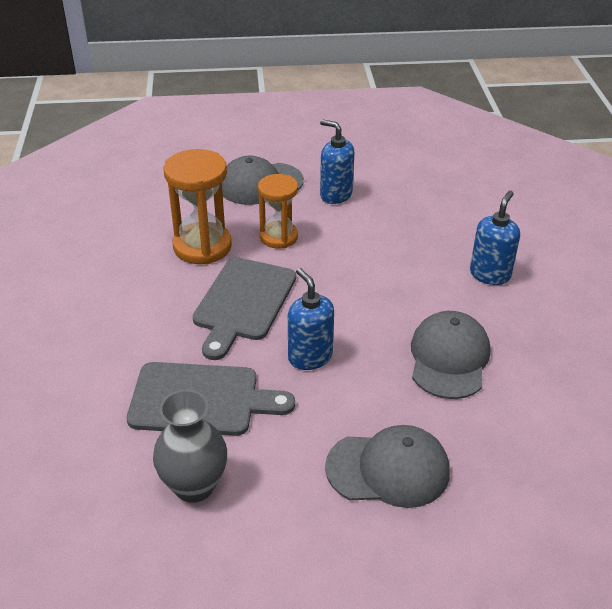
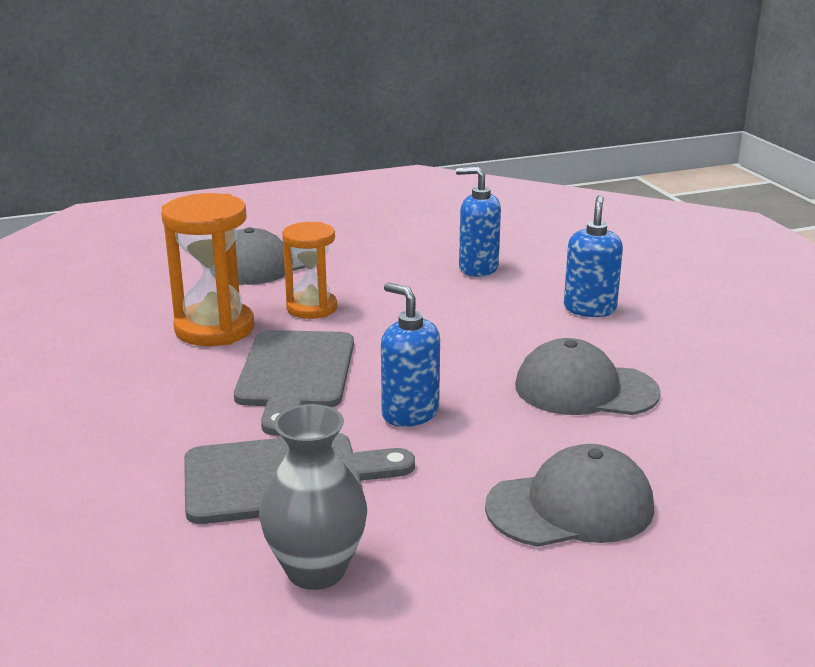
camera: 15 degrees left, 15 degrees down
blue soap dispenser [320,119,355,204] -> blue soap dispenser moved to [456,167,501,277]
grey cap [411,311,490,399] -> grey cap turned 75 degrees counterclockwise [515,338,661,415]

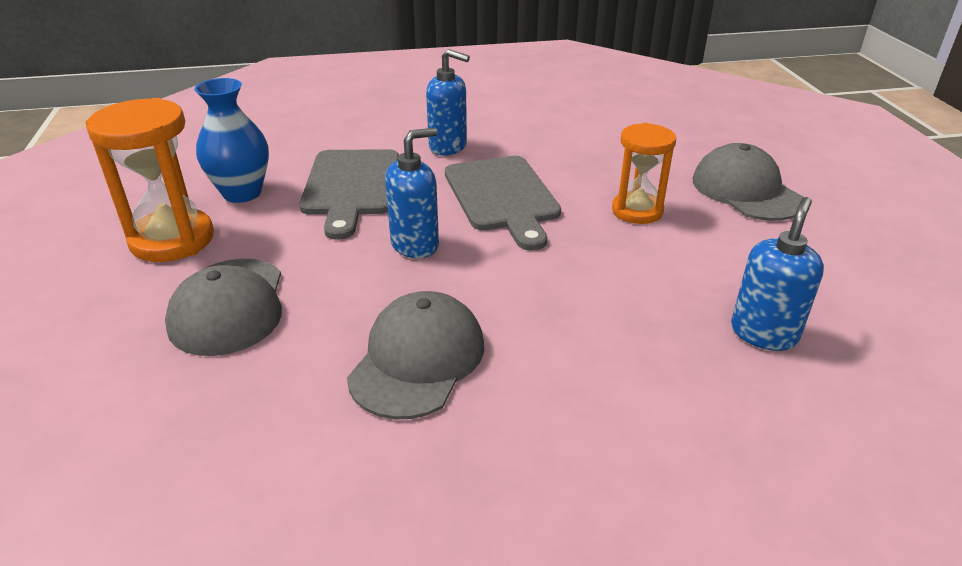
camera: 100 degrees right, 10 degrees up
orange hourglass [161,193,254,346] -> orange hourglass moved to [85,98,214,262]
grey cutting board [234,330,354,436] -> grey cutting board turned 120 degrees counterclockwise [445,156,561,251]
grey vase [259,404,367,590] -> blue vase [194,78,269,203]
blue soap dispenser [564,195,623,317] -> blue soap dispenser moved to [426,49,470,156]

